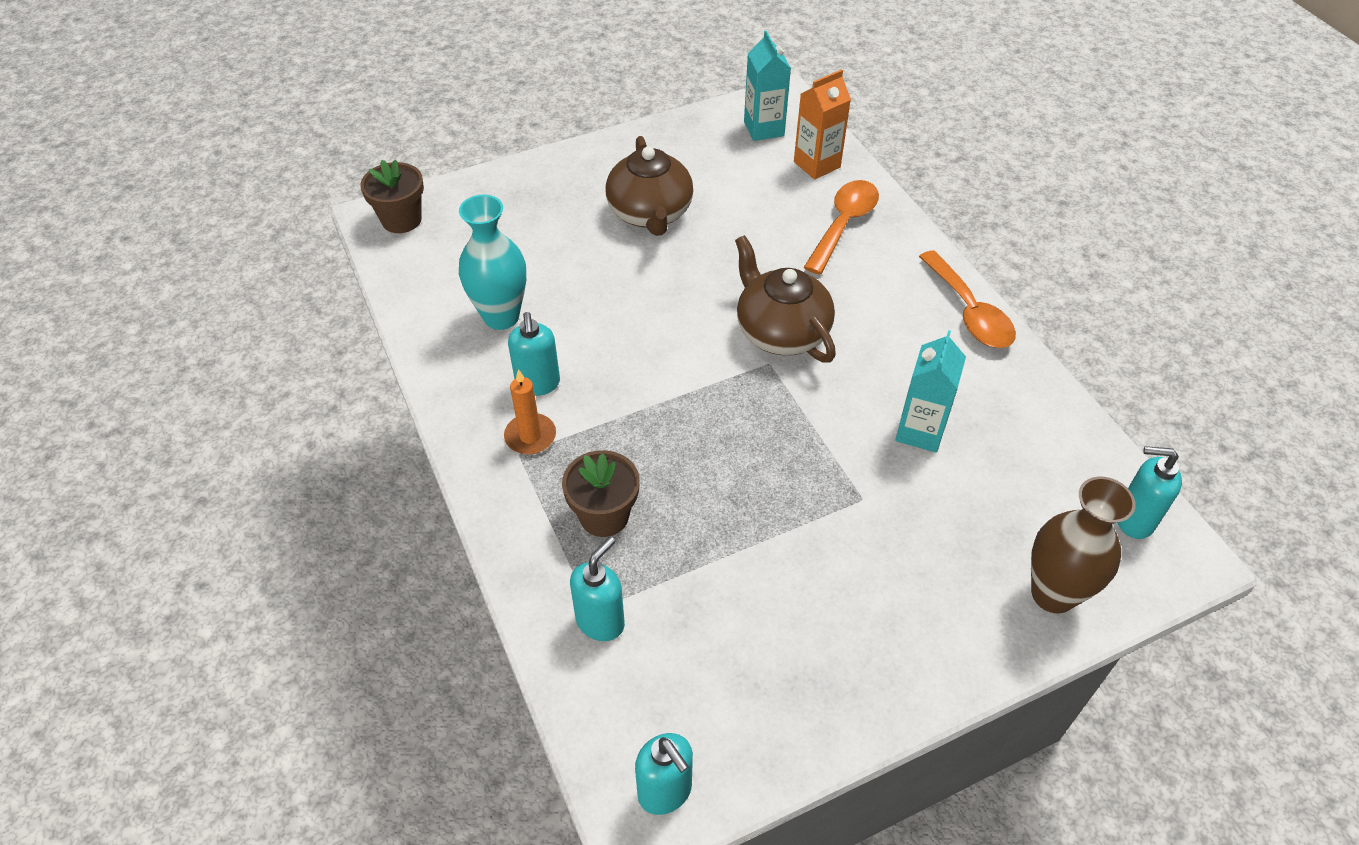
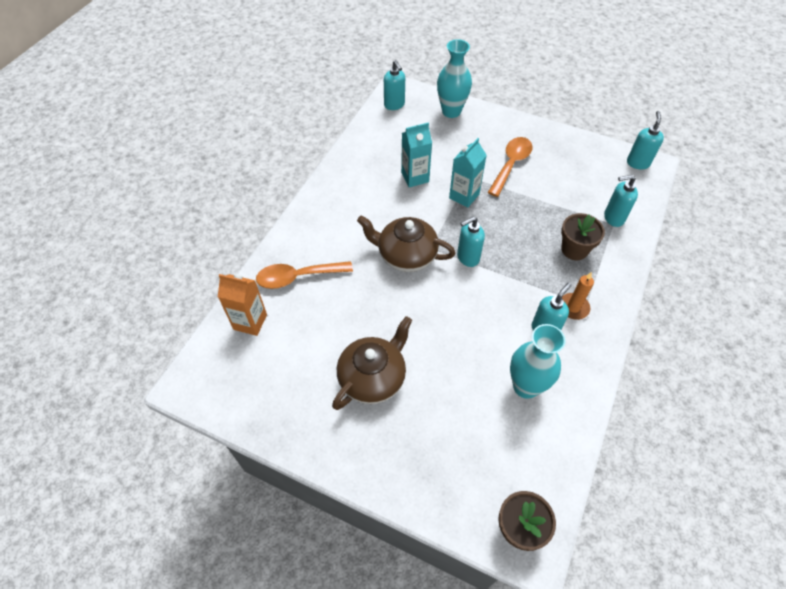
camera: 130 degrees left, 5 degrees up
brown teapot [735,235,836,363] -> brown teapot turned 90 degrees clockwise [357,216,455,272]
turquoise carton [744,31,791,141] -> turquoise carton moved to [449,138,487,208]
orange spoon [919,250,1016,348] -> orange spoon moved to [488,137,532,197]
brown vase [1031,477,1135,613] -> turquoise vase [437,39,472,118]
none -> turquoise soap dispenser [457,216,485,267]

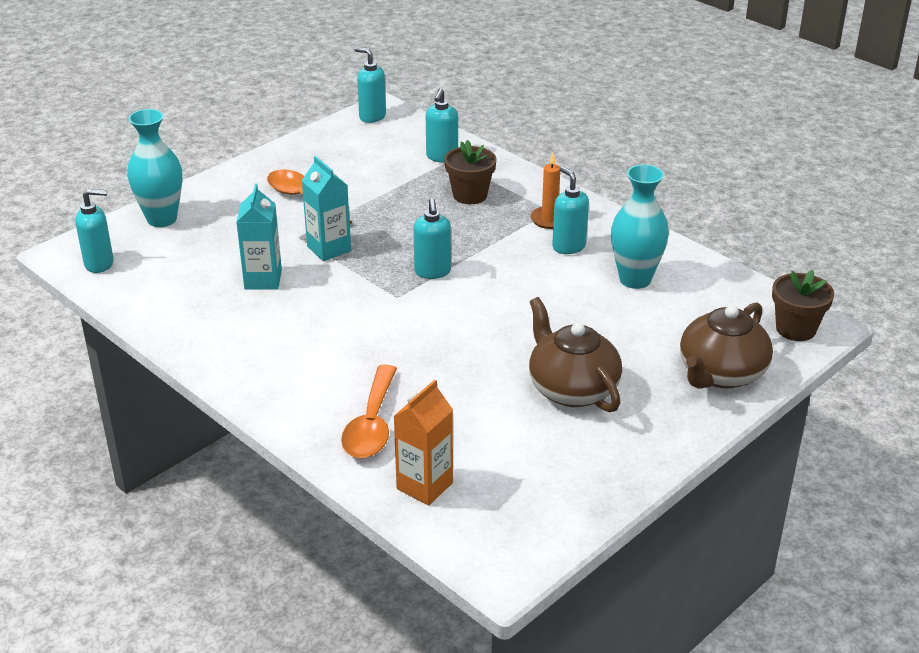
camera: 70 degrees left, 20 degrees down
brown teapot [357,216,455,272] -> brown teapot moved to [680,302,773,389]

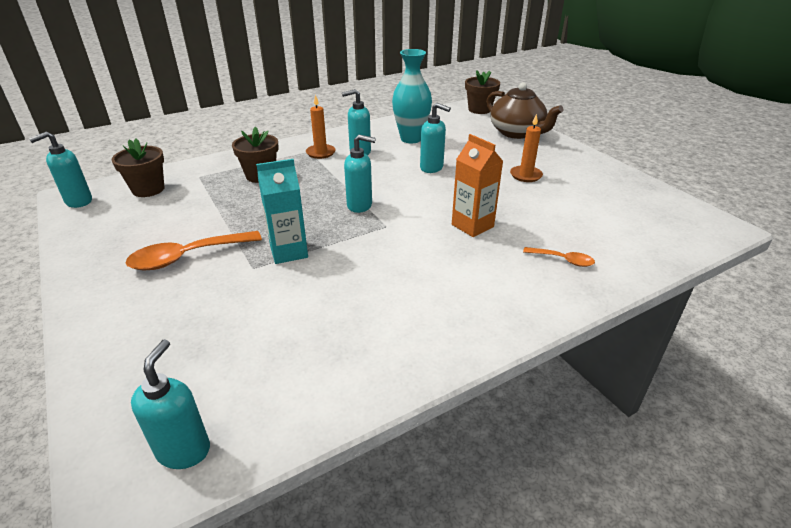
camera: 75 degrees left, 0 degrees up
turquoise vase [127,109,182,227] -> none
turquoise carton [236,184,282,290] -> none
orange spoon [341,364,397,458] -> orange spoon [523,247,595,267], size x0.53
orange carton [394,380,453,505] -> orange carton moved to [452,134,503,237]
turquoise soap dispenser [426,88,458,162] -> turquoise soap dispenser moved to [420,103,451,173]
brown teapot [529,297,622,412] -> orange candle [510,114,543,182]
none -> brown flower pot [112,139,164,197]

